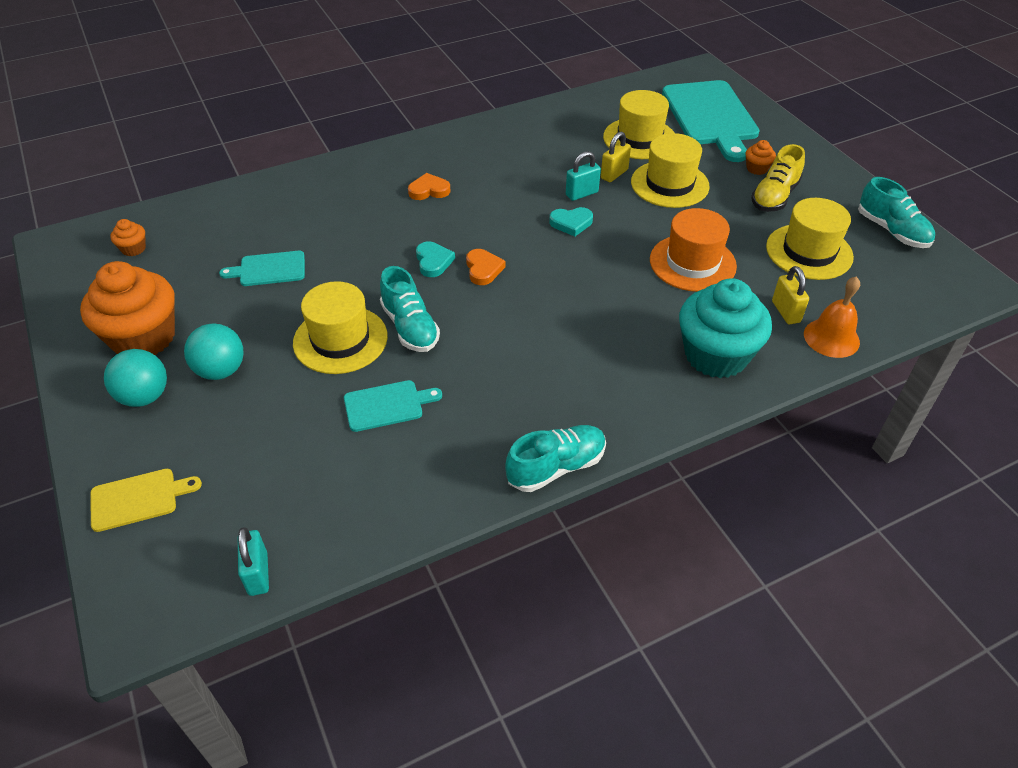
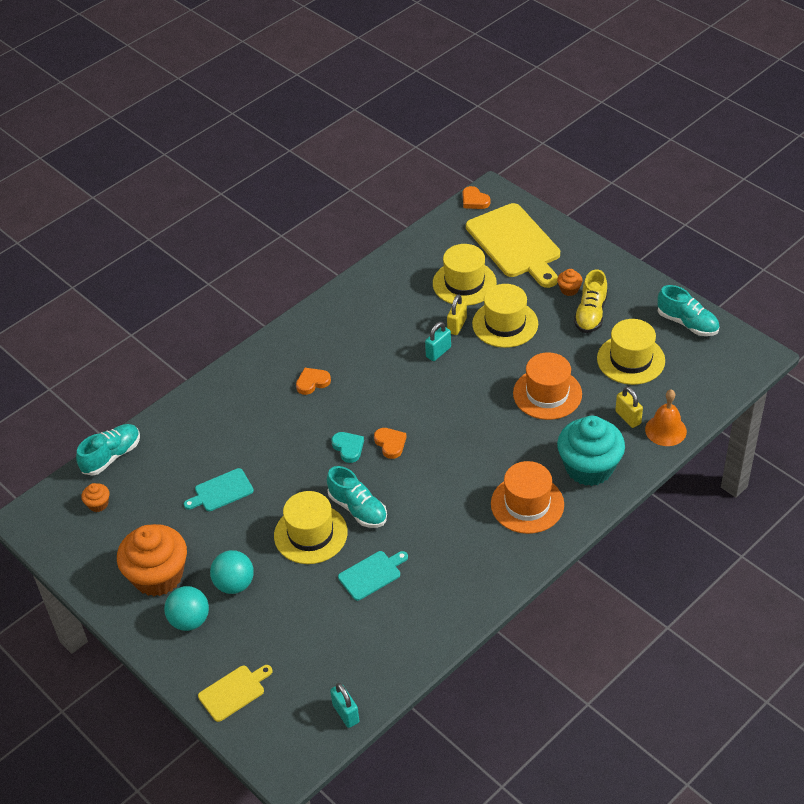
camera: 15 degrees left, 0 degrees up
turquoise shoe [505,425,606,492] -> turquoise shoe moved to [76,424,140,476]
turquoise heart [549,207,593,236] -> none
turquoise cutting board [662,80,760,162] -> yellow cutting board [466,203,560,288]
none -> orange heart [463,186,490,209]
none -> orange hat [491,461,564,534]

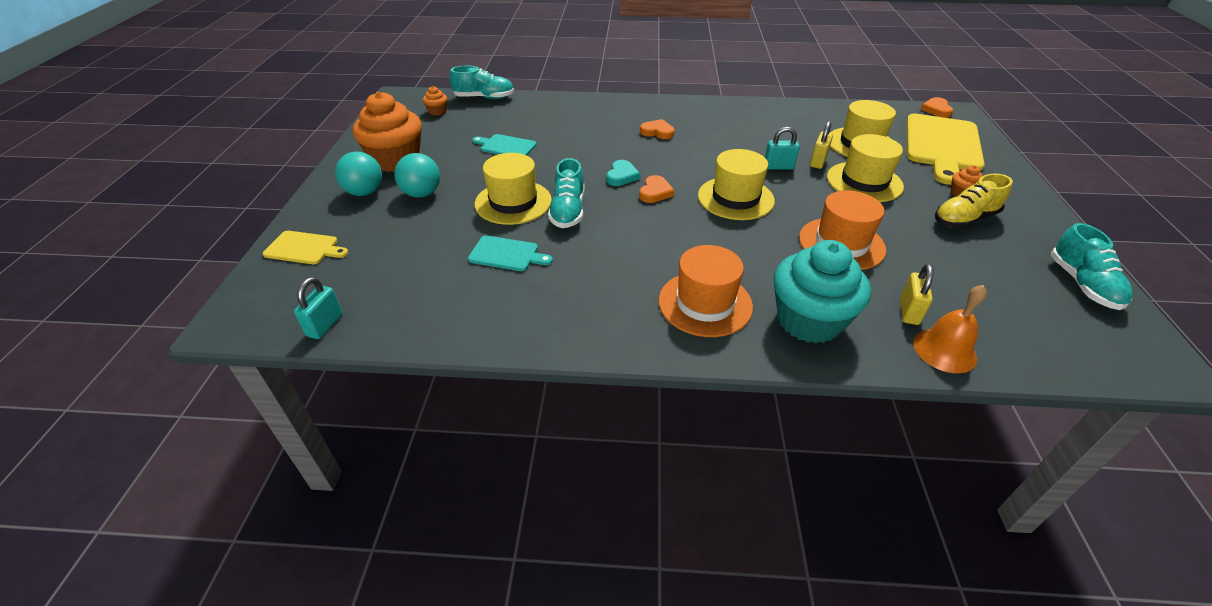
camera: 45 degrees right, 5 degrees down
yellow padlock [447,294,467,335] -> yellow padlock turned 45 degrees counterclockwise [810,121,833,169]
yellow hat [597,319,665,385] -> yellow hat moved to [698,149,775,220]

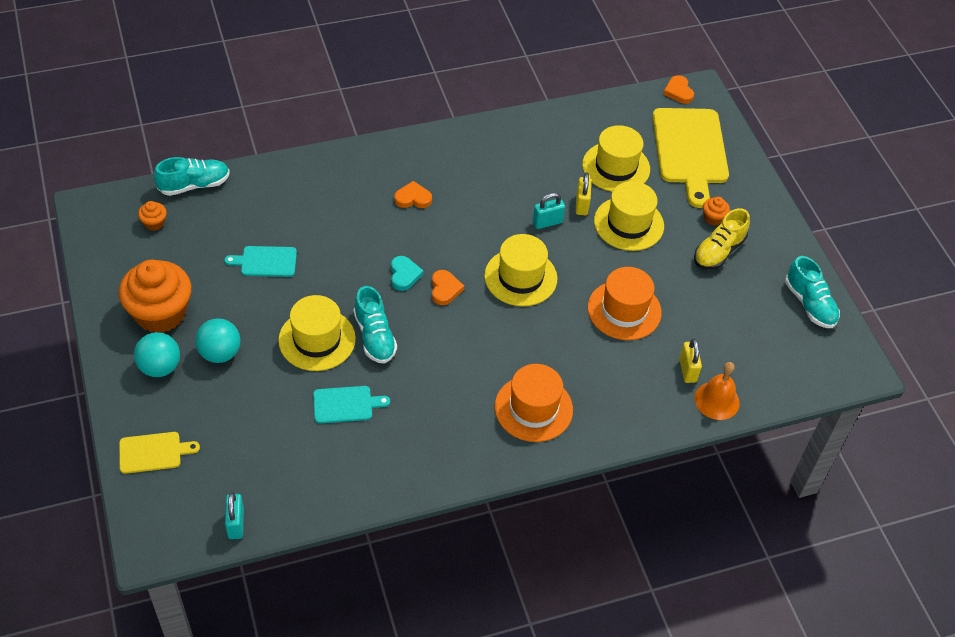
camera: 25 degrees left, 10 degrees up
turquoise cupcake [774,240,871,344] -> none

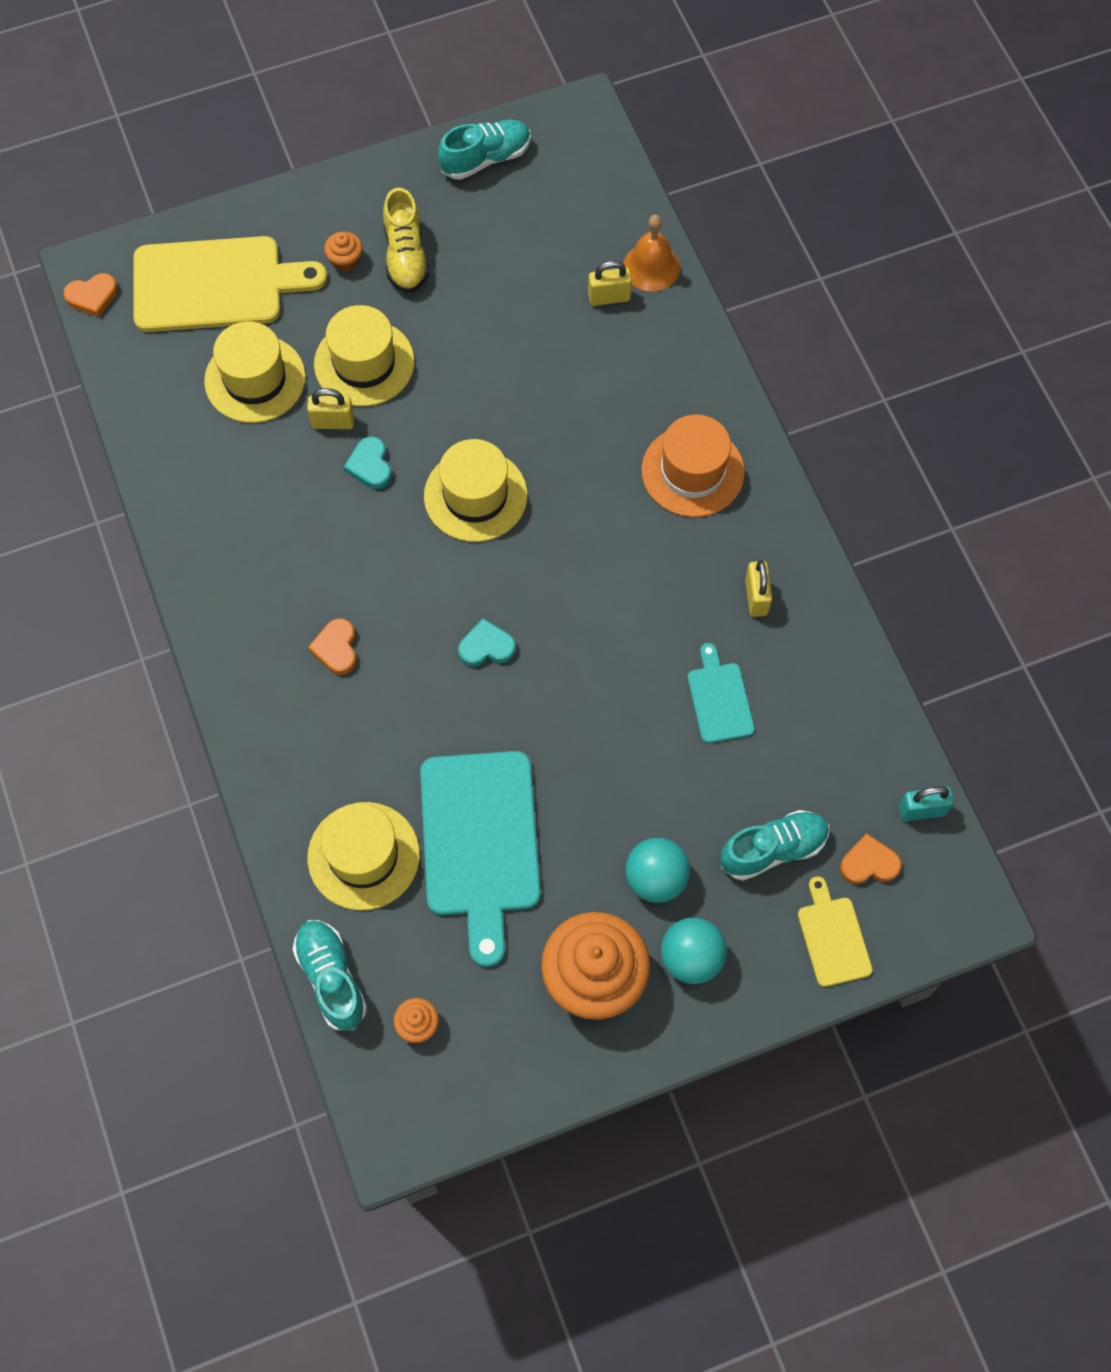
camera: 90 degrees left, 15 degrees up
turquoise cutting board [224,246,297,277] -> turquoise cutting board [420,751,541,967], size x2.03
yellow hat [278,295,356,371] -> yellow hat moved to [307,802,420,911]
turquoise shoe [353,286,397,364] -> turquoise shoe moved to [720,810,829,881]
orange heart [432,270,464,305] -> orange heart moved to [840,833,901,885]
turquoise padlock [533,192,565,229] -> turquoise heart [344,436,391,489]
orange hat [588,267,662,340] -> none
yellow shoe [694,208,750,270] -> yellow shoe turned 45 degrees clockwise [383,187,429,293]
none -> yellow padlock [745,560,772,617]

